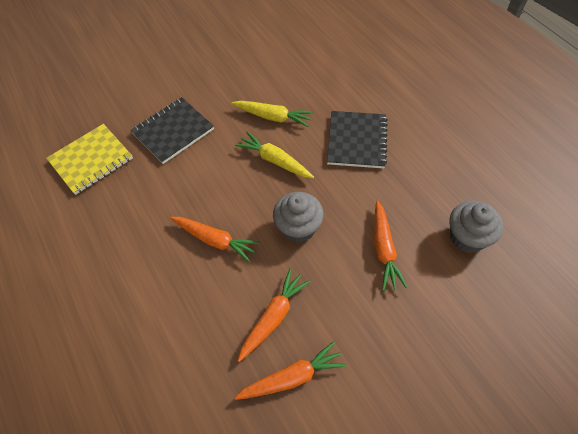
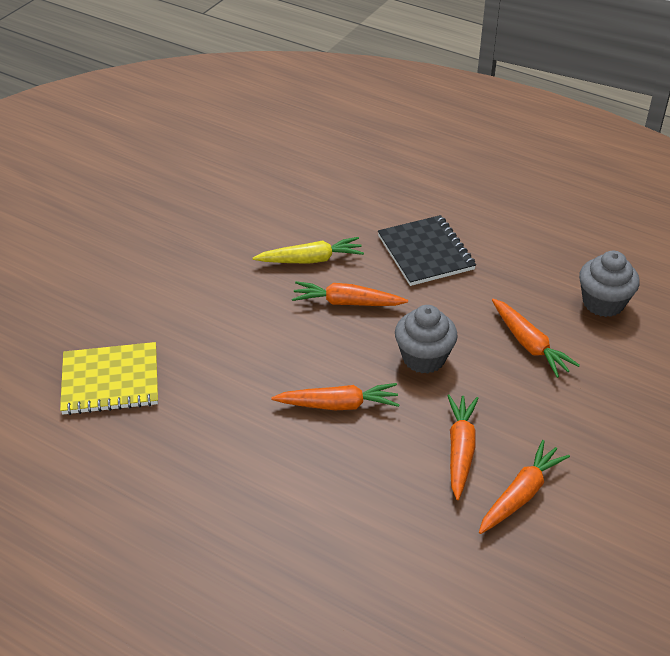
camera: 30 degrees left, 15 degrees down
yellow notebook [46,124,133,195] -> yellow notebook turned 60 degrees clockwise [60,342,158,415]
black notebook [130,97,214,164] -> none
yellow carrot [235,132,314,178] -> orange carrot [292,281,408,306]

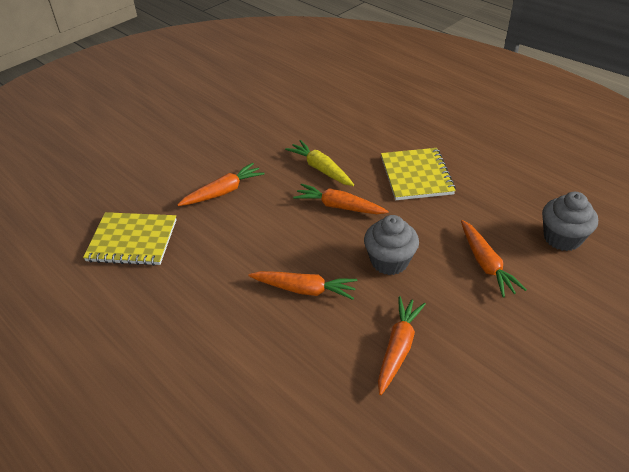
camera: 15 degrees right, 0 degrees up
yellow carrot [252,237,364,264] -> yellow carrot turned 135 degrees counterclockwise [285,140,354,186]
black notebook [378,215,476,286] -> yellow notebook [381,148,456,200]
orange carrot [479,440,570,534] -> orange carrot moved to [177,163,265,206]

